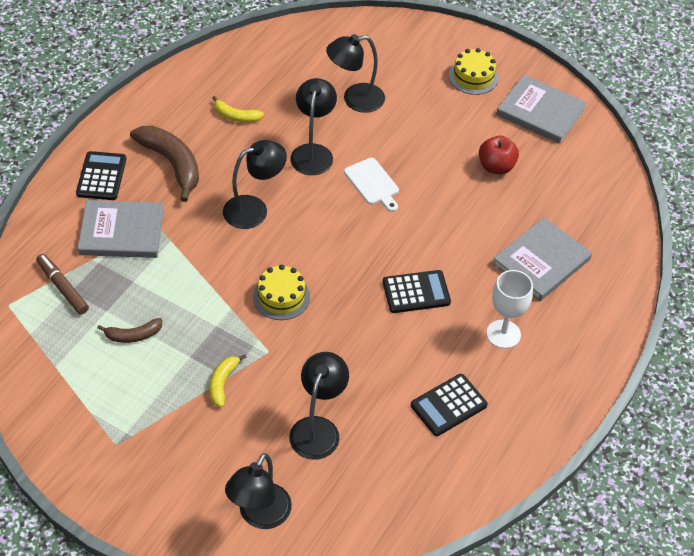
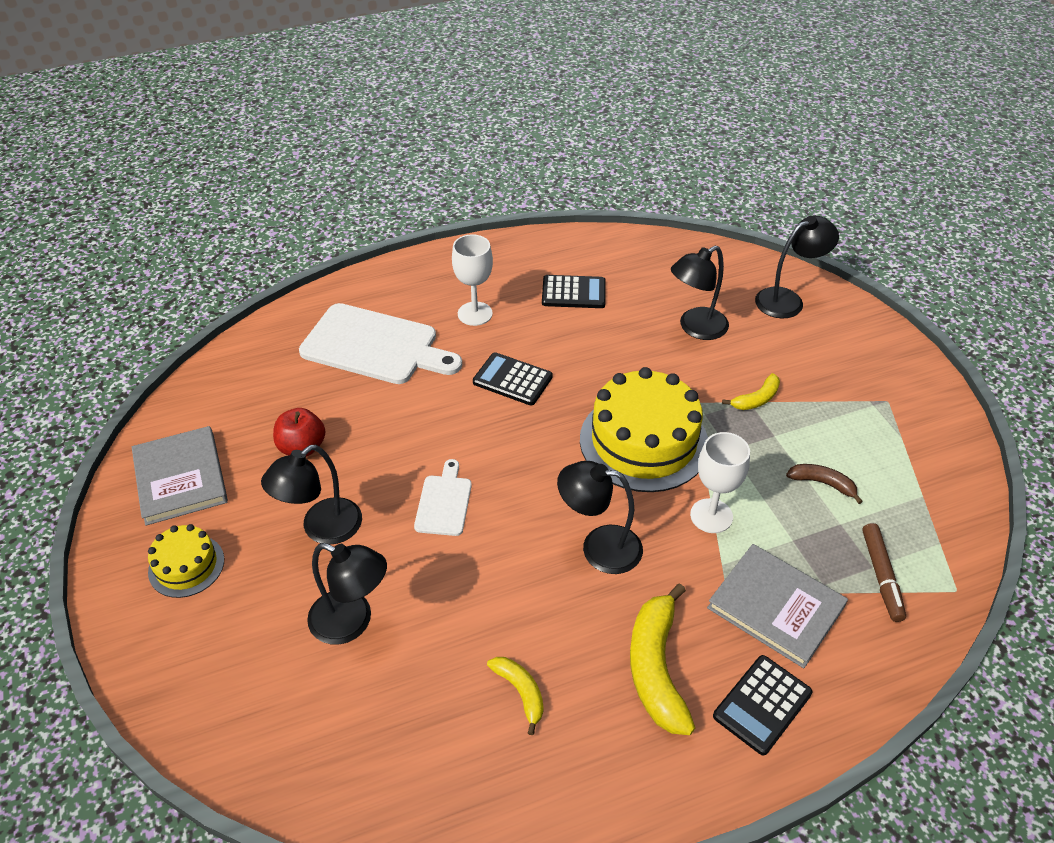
camera: 140 degrees left, 5 degrees down
brown banana [130,126,199,202] -> yellow banana [630,583,695,735]
yellow cake [253,265,310,320] -> yellow cake [580,367,708,492], size x1.94
black lamp [290,78,337,175] -> black lamp moved to [261,445,362,545]
grey book [492,217,592,301] -> white cutting board [299,303,462,384]
none -> white goblet [690,432,750,533]

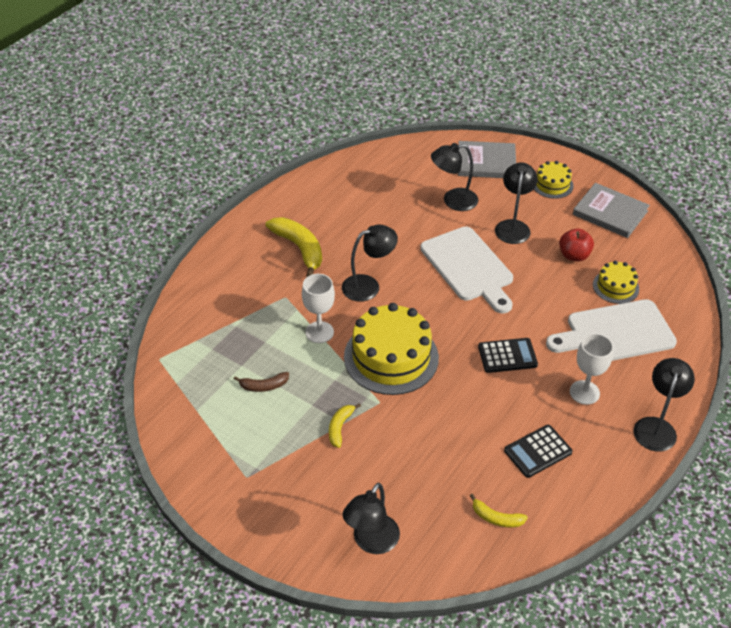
camera: 145 degrees right, 0 degrees up
white cutting board [414,459,472,536] -> white cutting board [420,226,513,314], size x1.98
yellow banana [487,657,544,735] -> yellow banana moved to [469,493,528,527]
black lamp [671,245,729,340] -> black lamp moved to [633,358,695,452]
grey book [707,544,848,668] -> grey book moved to [458,141,516,178]
black calculator [713,655,812,755] -> none
brown marker [862,523,906,622] -> none
none -> yellow cake [593,261,639,304]

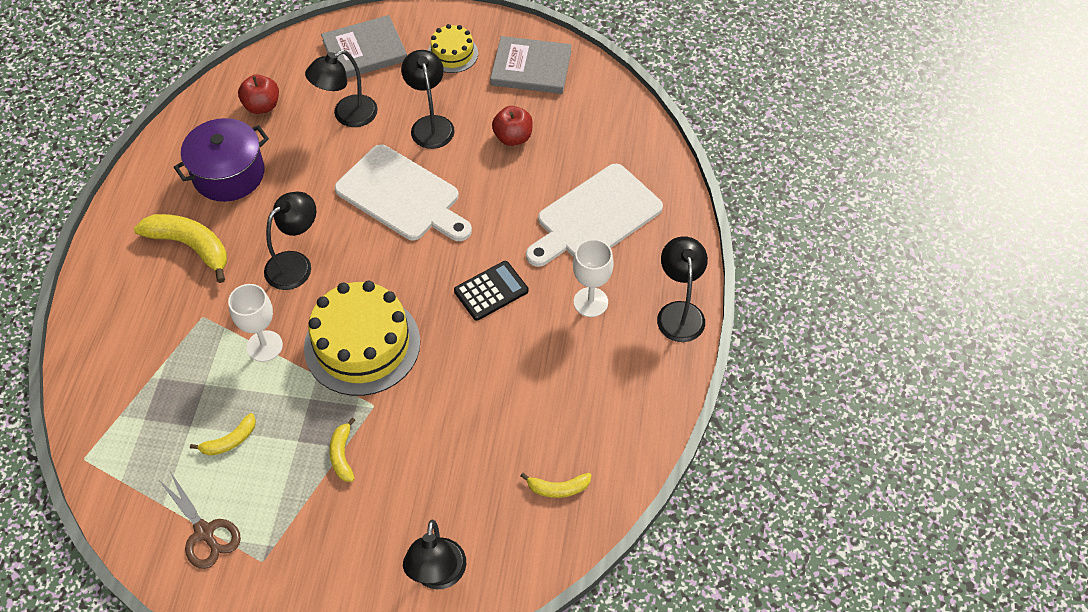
camera: 25 degrees left, 10 degrees up
brown banana [234,372,289,392] -> yellow banana [190,413,256,456]
black calculator [504,425,572,478] -> none
yellow cake [593,261,639,304] -> none
none -> brown scissors [157,471,241,569]
none -> purple pot [174,118,269,202]
none -> red apple [238,74,279,114]

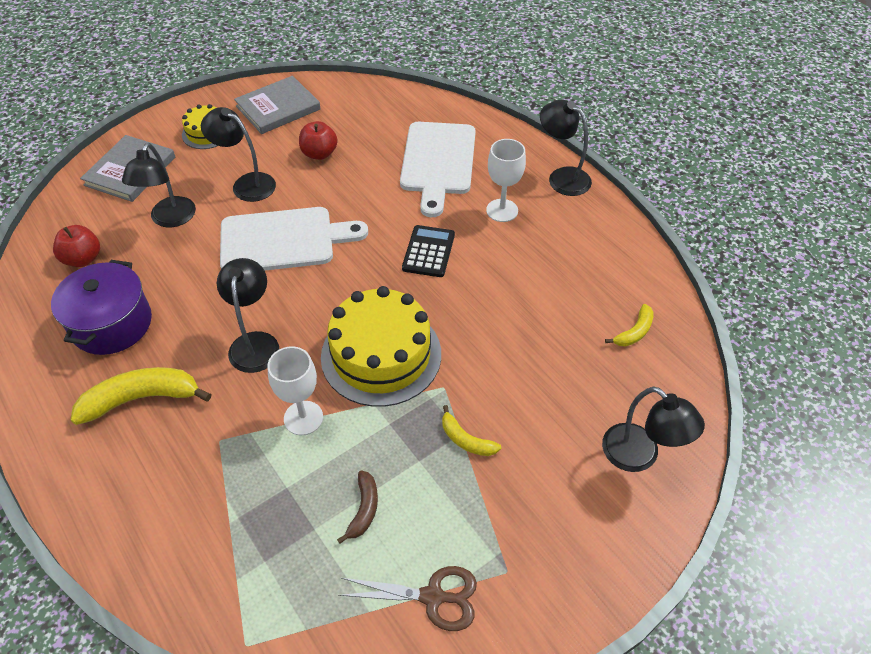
camera: 45 degrees left, 5 degrees down
yellow banana [190,413,256,456] -> brown banana [337,470,378,544]

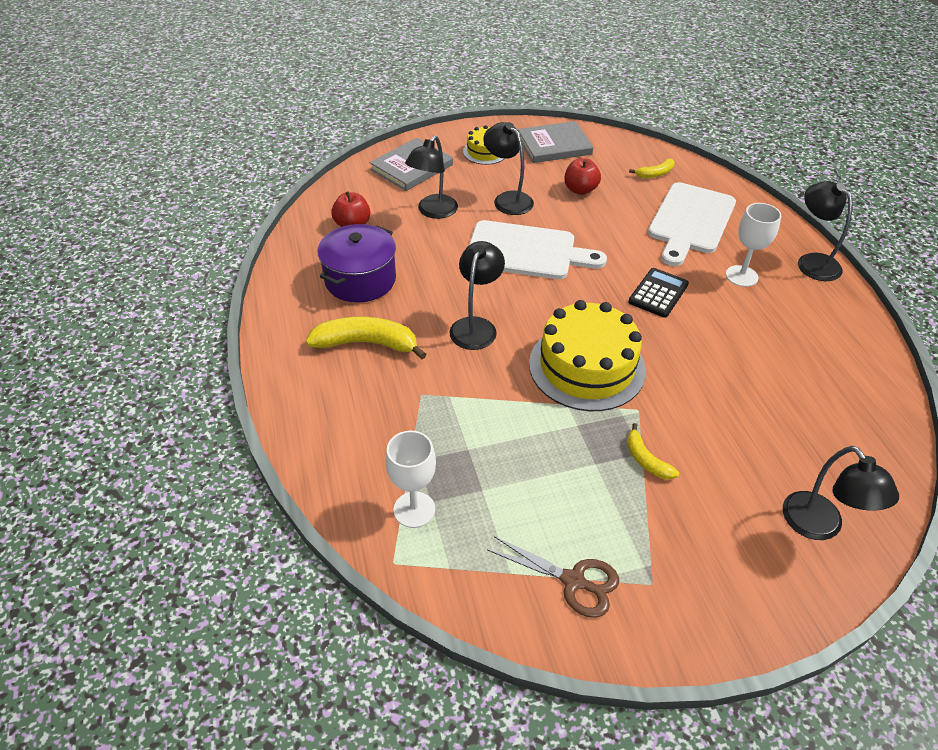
camera: 20 degrees right, 5 degrees down
white goblet [267,346,323,435] -> white goblet moved to [385,431,436,528]
brown banana [337,470,378,544] -> none
yellow banana [605,304,654,346] -> yellow banana moved to [629,158,674,178]

